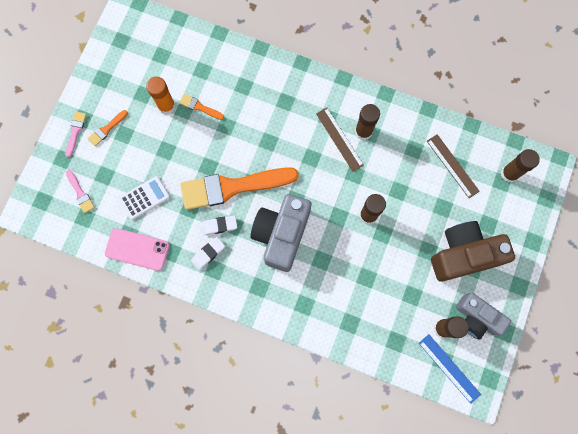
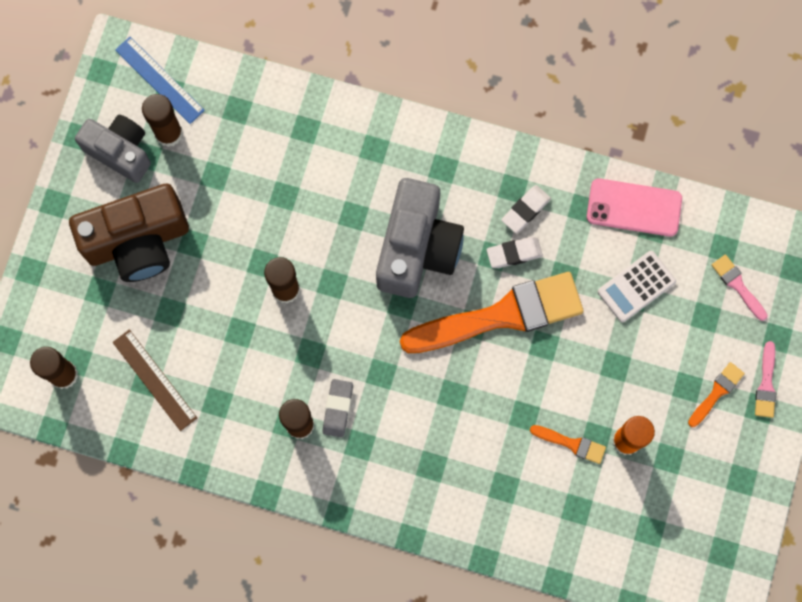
camera: 175 degrees right, 0 degrees up
brown ruler [316,108,364,172] -> grey eraser [323,379,353,438]

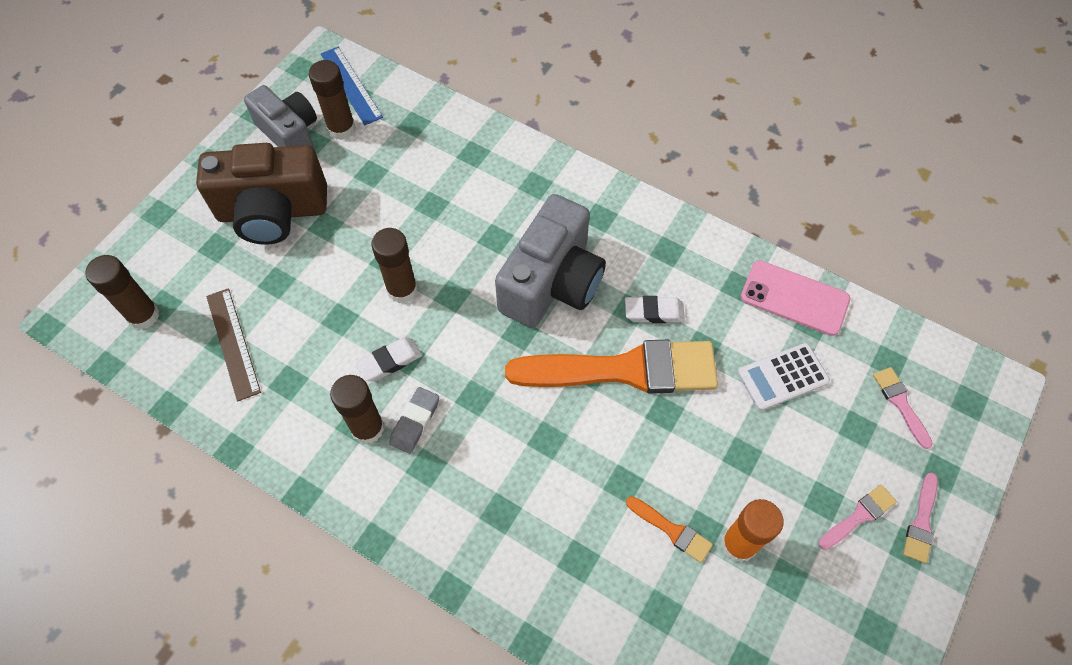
camera: 15 degrees right, 15 degrees down
white eraser [502,185,551,233] -> white eraser moved to [356,337,422,381]
orange brush [688,362,745,427] -> pink brush [818,485,897,550]

